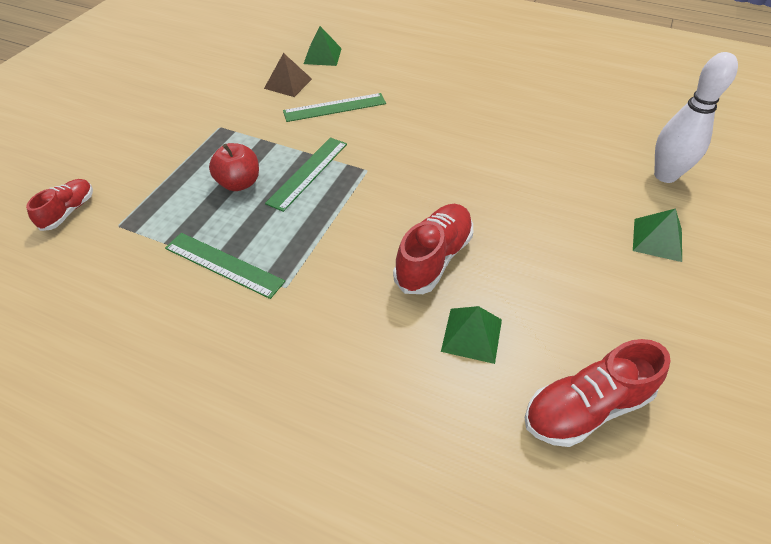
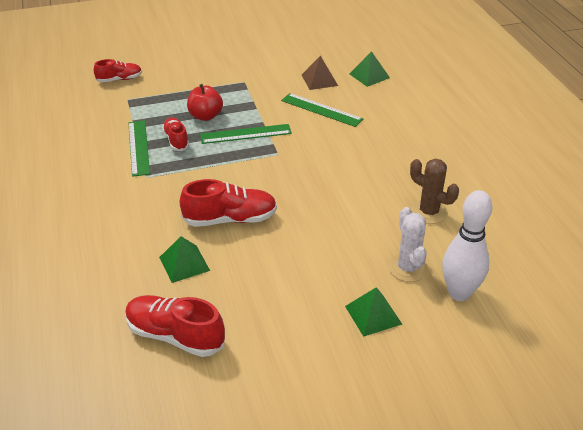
camera: 50 degrees right, 10 degrees down
none -> red shoe [162,117,189,151]
none -> white cactus [388,207,428,282]
none -> brown cactus [410,159,459,224]

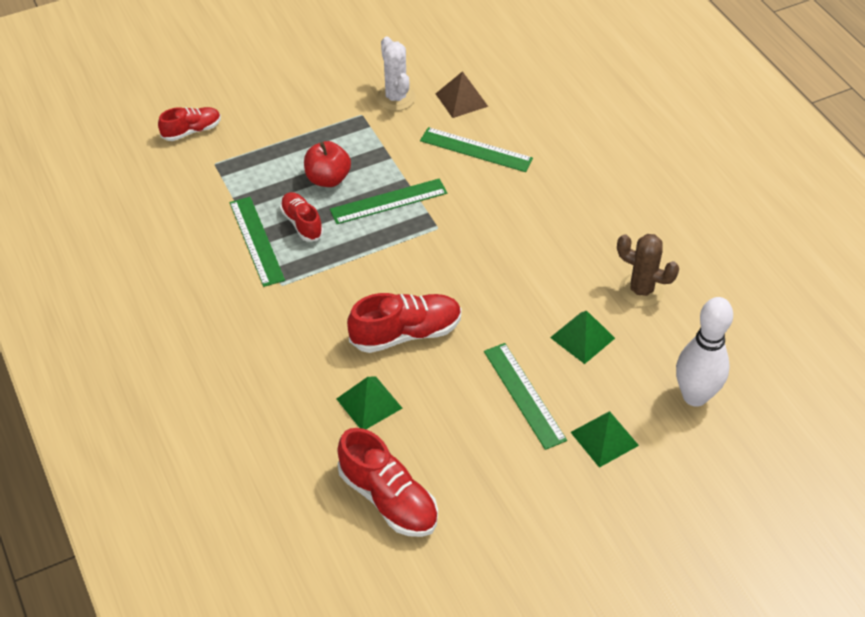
camera: 10 degrees left, 10 degrees up
red shoe [125,295,225,357] -> red shoe turned 150 degrees counterclockwise [337,428,438,537]
green pyramid [349,51,390,87] -> green pyramid moved to [550,311,615,364]
white cactus [388,207,428,282] -> white cactus moved to [377,37,416,111]
none -> green ruler [484,343,567,450]

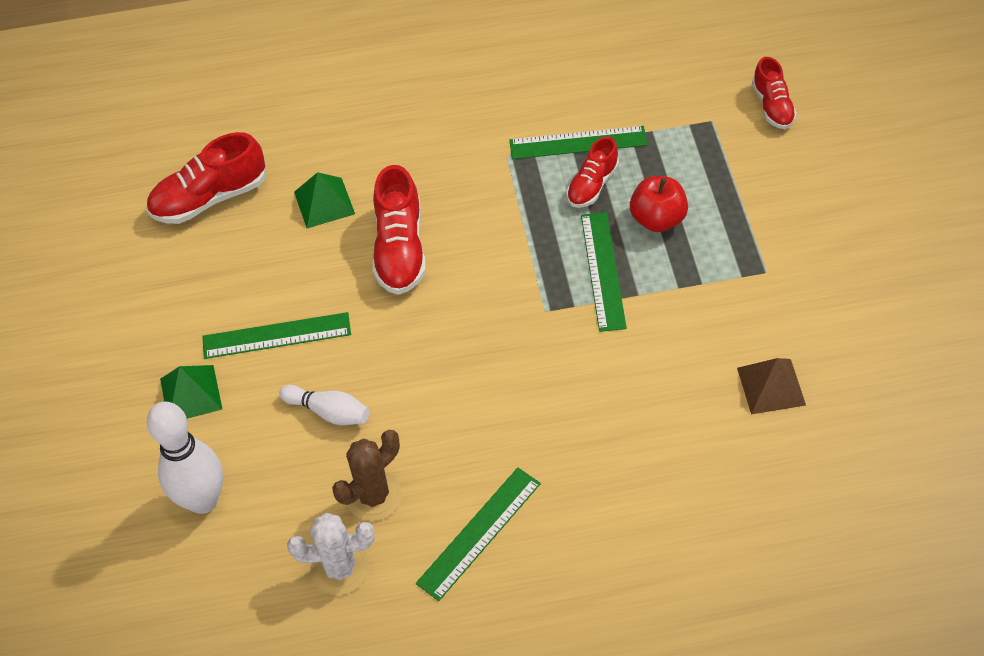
camera: 110 degrees right, 5 degrees up
red shoe [280,192,323,242] -> red shoe turned 135 degrees clockwise [567,136,619,208]
white cactus [377,37,416,111] -> white cactus moved to [287,513,375,595]
green ruler [420,127,533,172] -> green ruler moved to [416,468,541,601]
green pyramid [550,311,615,364] -> white bowling pin [279,385,370,425]

